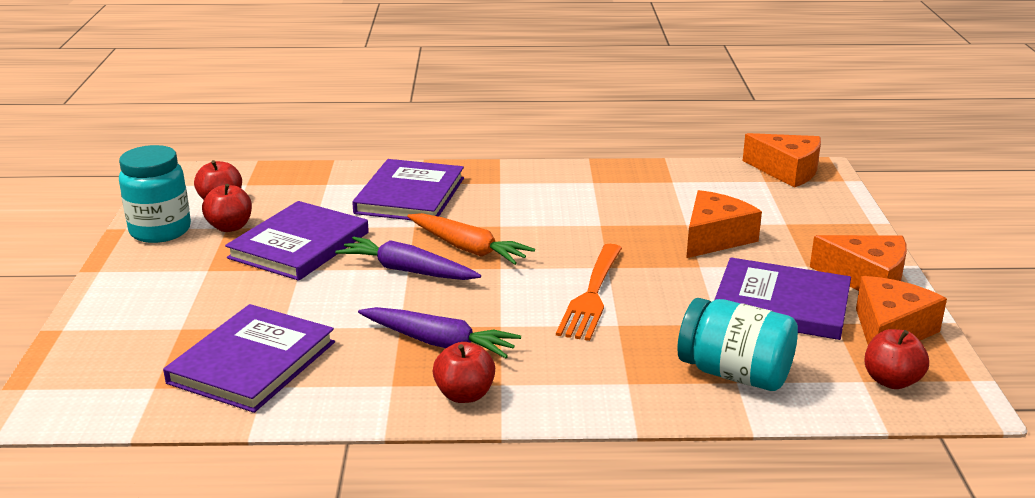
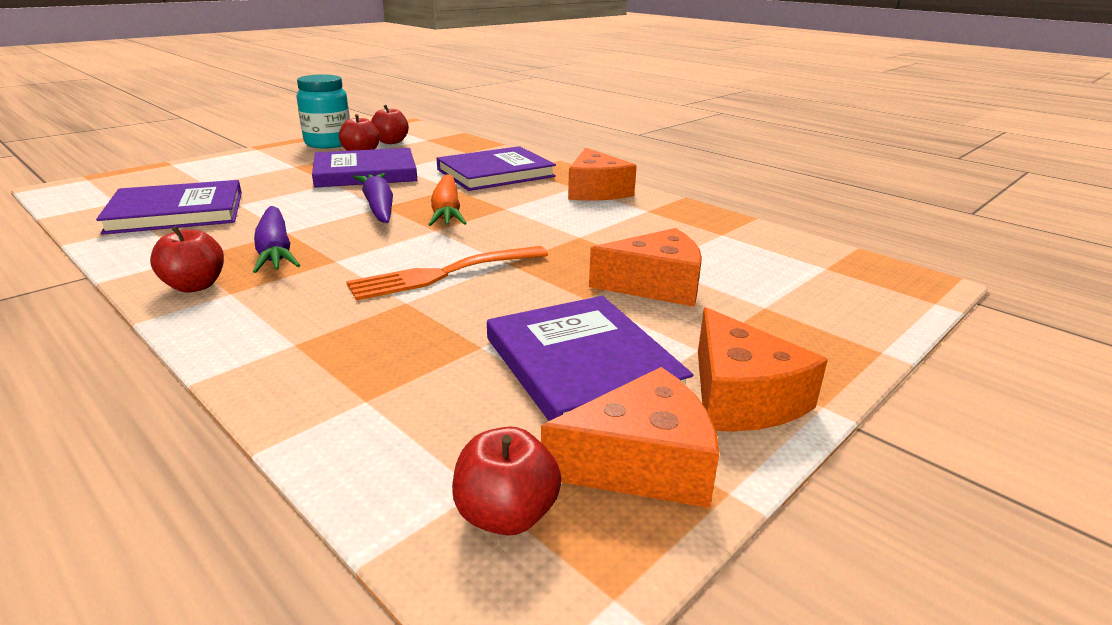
camera: 45 degrees right, 0 degrees up
turquoise jar [677,298,798,391] -> none
orange cheese [743,133,821,188] -> orange cheese moved to [568,148,637,201]

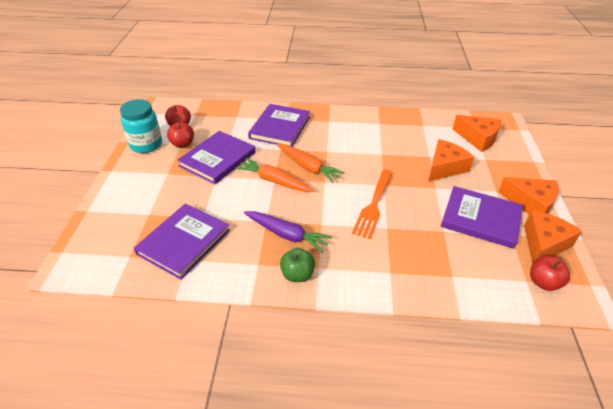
camera: 40 degrees left, 15 degrees up
red apple [150,226,224,293] -> green apple [280,248,315,282]
purple carrot [353,173,393,223] -> orange carrot [235,158,313,191]
orange cheese [568,148,637,201] -> orange cheese moved to [453,115,501,152]

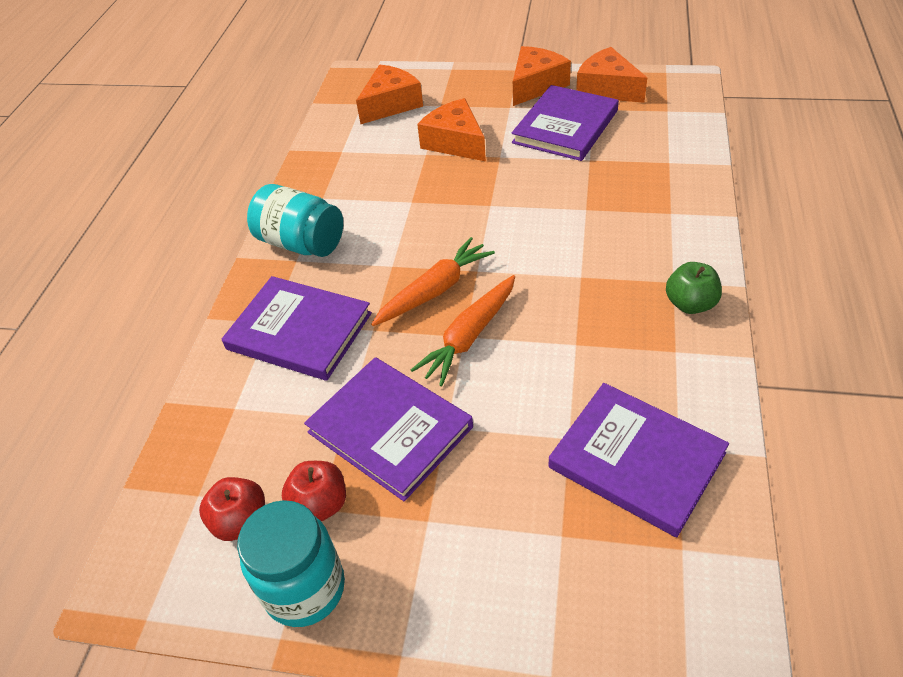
camera: 80 degrees left, 5 degrees up
purple carrot [244,211,332,253] -> none
orange fork [352,170,393,239] -> none
red apple [530,256,570,291] -> none
none -> turquoise jar [247,184,343,257]

